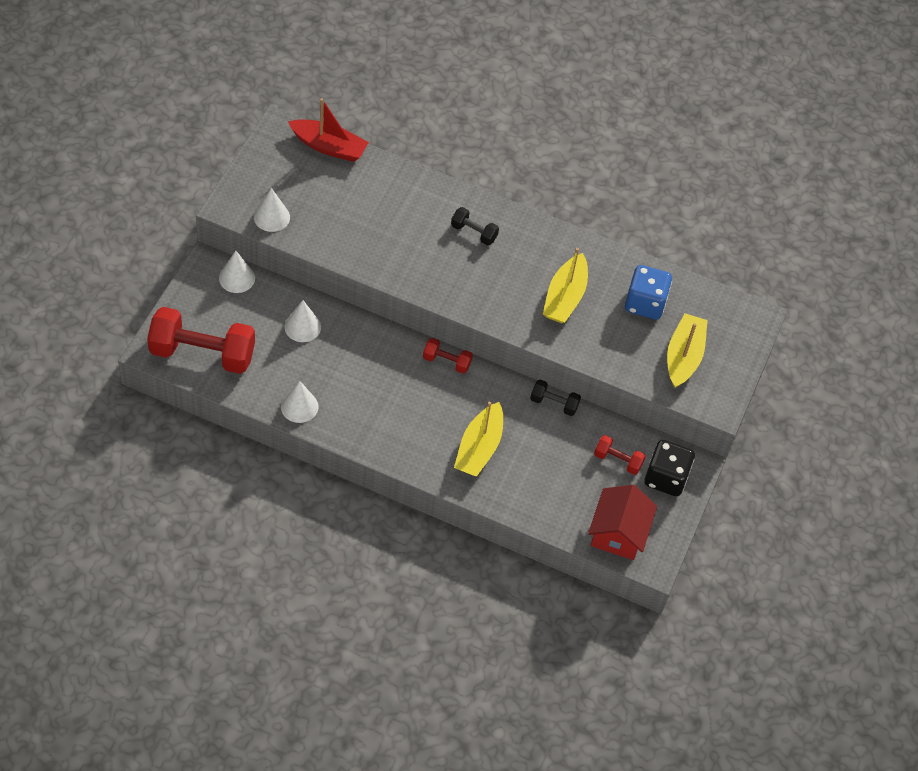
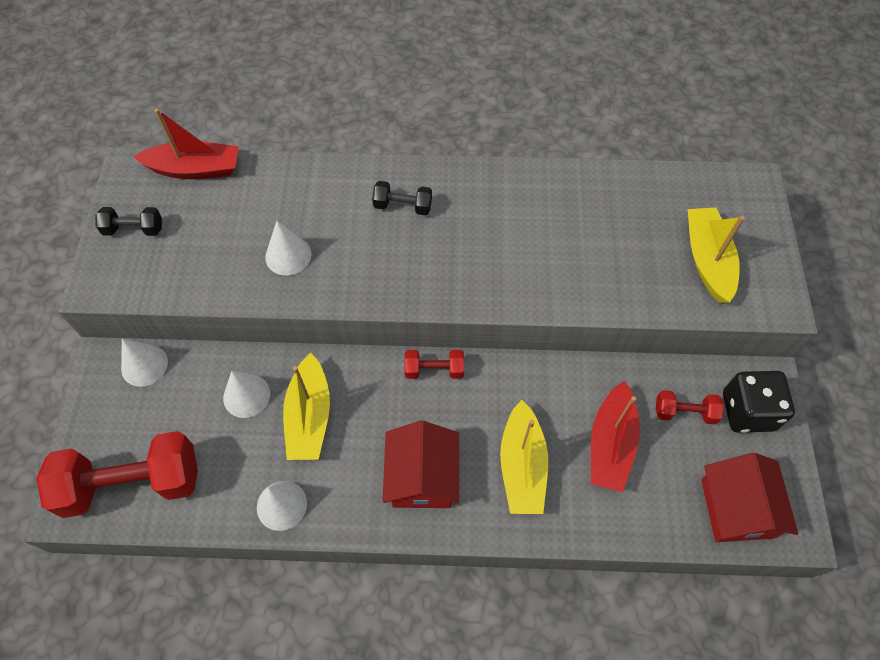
camera: 15 degrees left, 5 degrees up
white cone [254,188,290,232] -> white cone moved to [265,221,311,275]
black dumbbell [530,380,581,416] -> black dumbbell moved to [95,207,162,236]
yellow boat [543,248,588,323] -> yellow boat moved to [283,353,330,460]
blue dice [625,265,672,320] -> none
none -> red house [382,421,459,508]
none -> red boat [591,381,640,492]

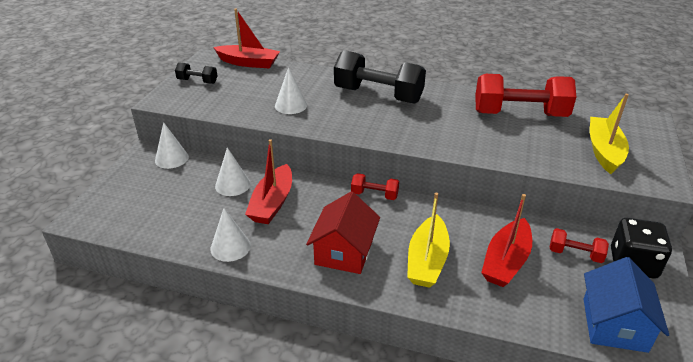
camera: 15 degrees right, 25 degrees down
red dumbbell [36,431,198,518] -> red dumbbell moved to [476,74,576,117]
yellow boat [283,353,330,460] -> red boat [245,139,292,224]
black dumbbell [372,181,432,215] -> black dumbbell [334,50,426,104], size x2.12
red house [701,453,798,542] -> blue house [583,257,669,353]

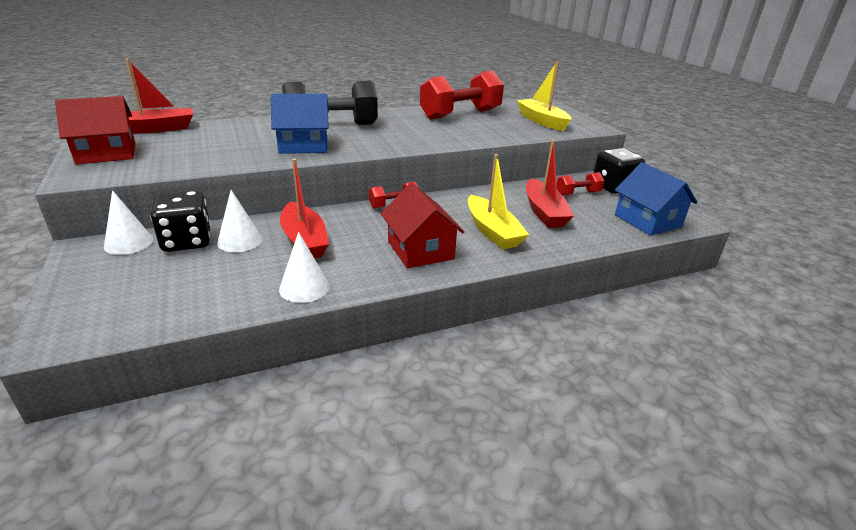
camera: 40 degrees left, 5 degrees down
black dumbbell [175,62,217,84] -> red house [55,96,135,165]
white cone [275,67,307,114] -> none
none -> black dice [150,191,211,252]
none -> blue house [271,94,329,154]

